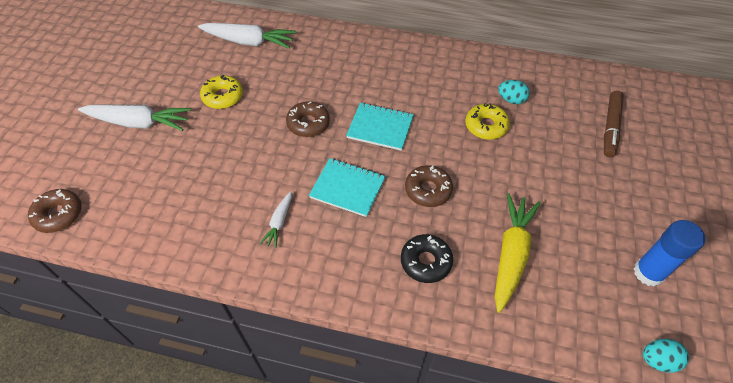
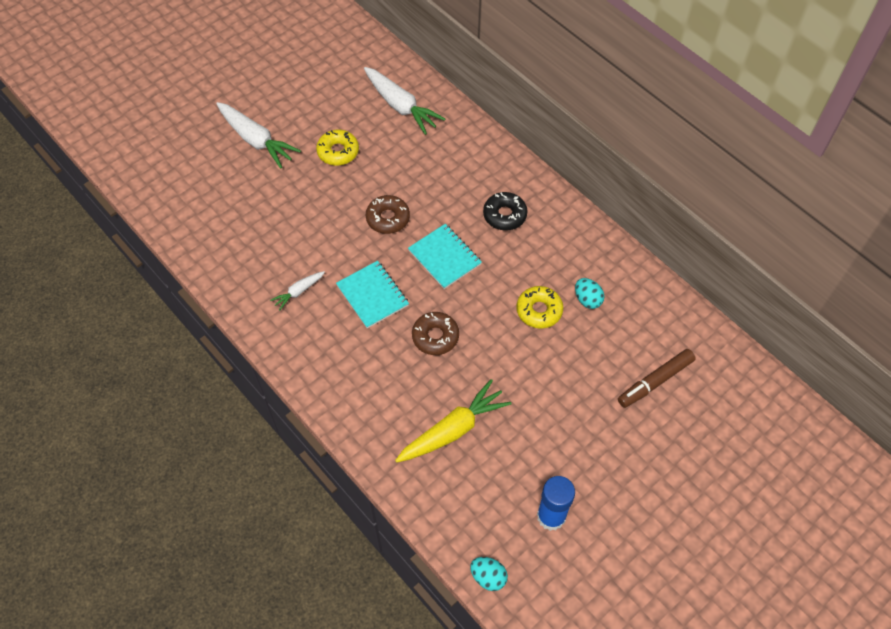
camera: 35 degrees right, 5 degrees up
brown donut [28,189,82,233] -> none
black donut [401,234,453,283] -> black donut moved to [483,192,528,231]

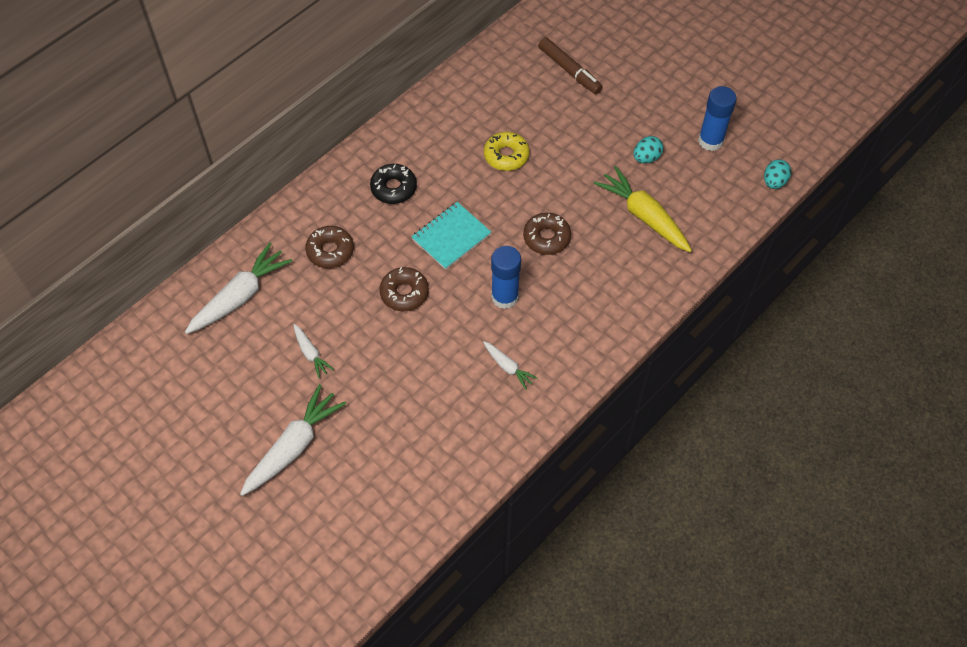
camera: 95 degrees left, 0 degrees up
yellow donut [316,130,359,166] -> white carrot [293,324,334,378]
turquoise notebook [336,261,409,329] -> blue glue stick [491,246,521,309]
turquoise egg [575,278,604,309] -> turquoise egg moved to [634,136,663,163]
none -> brown donut [305,226,354,268]

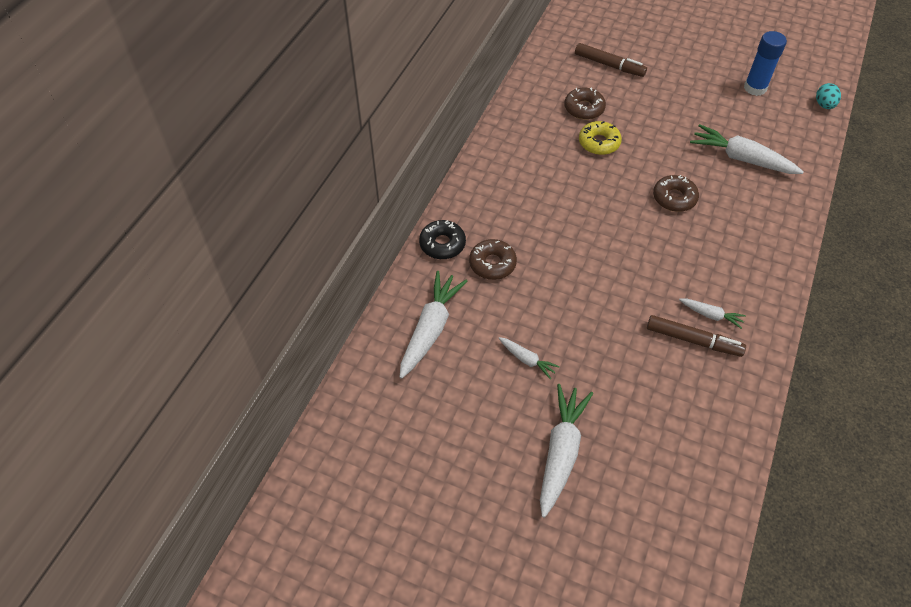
camera: 20 degrees left, 5 degrees down
black donut [370,164,417,204] -> black donut moved to [419,220,466,259]
brown donut [380,267,429,311] -> brown donut moved to [564,88,606,120]
turquoise notebook [411,202,491,270] -> none
blue glue stick [491,246,521,309] -> none
yellow carrot [594,166,692,252] -> white carrot [690,124,804,174]
turquoise egg [634,136,663,163] -> none
none -> brown marker [647,315,746,357]

